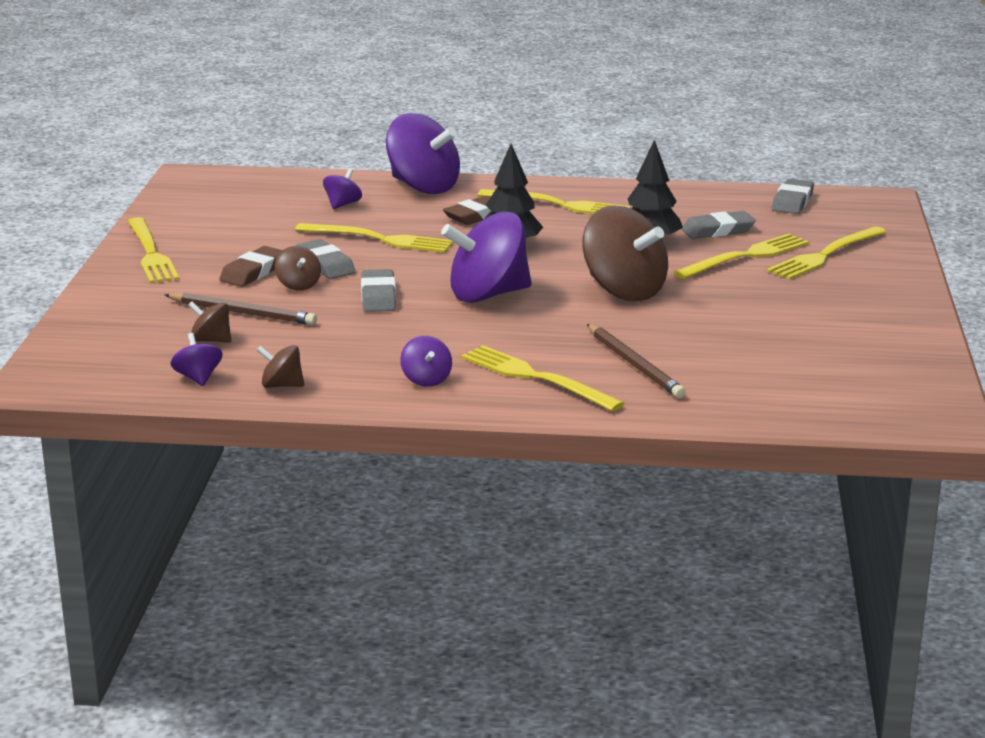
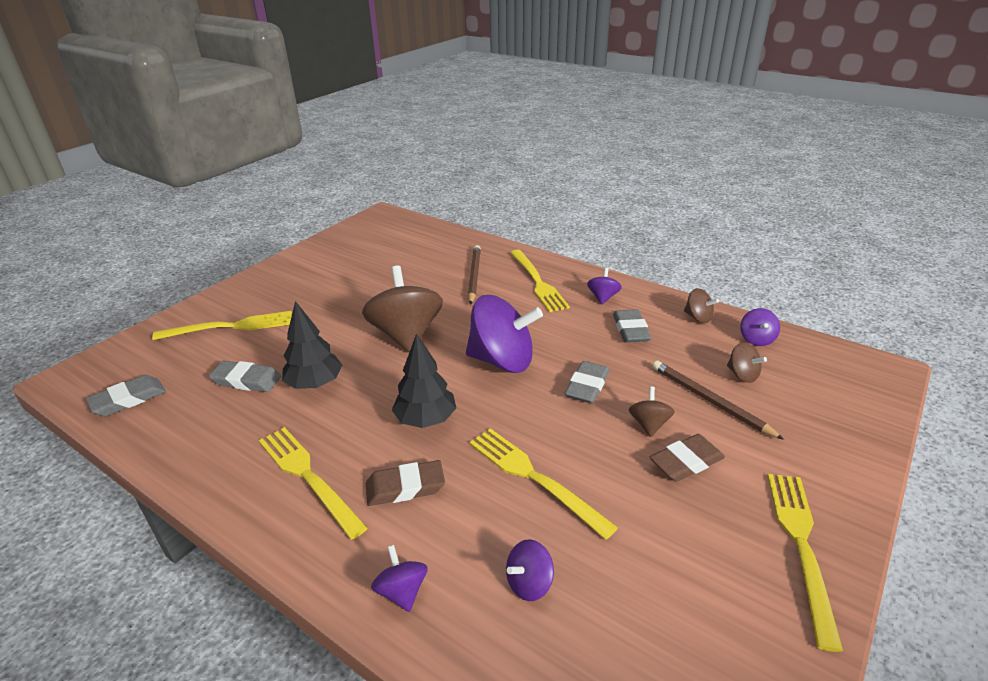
camera: 150 degrees left, 10 degrees up
grey eraser [296,239,356,279] -> grey eraser moved to [613,309,652,343]
purple spinning top [386,113,460,194] -> purple spinning top [371,545,428,612], size x0.46
yellow fork [673,234,809,279] -> none

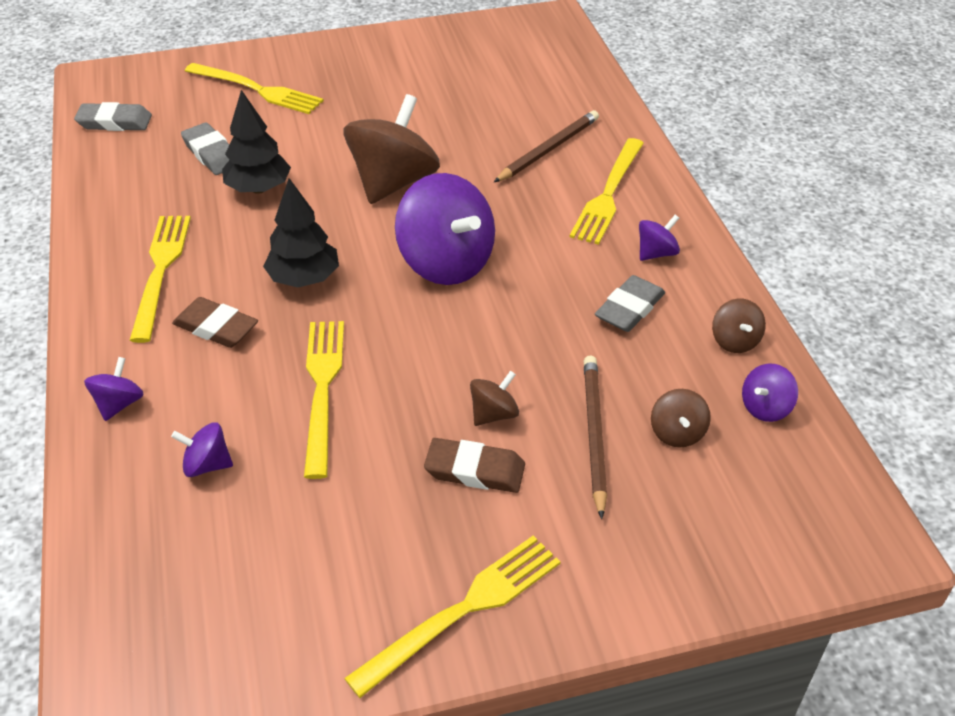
camera: 40 degrees right, 10 degrees up
grey eraser [565,361,609,403] -> none

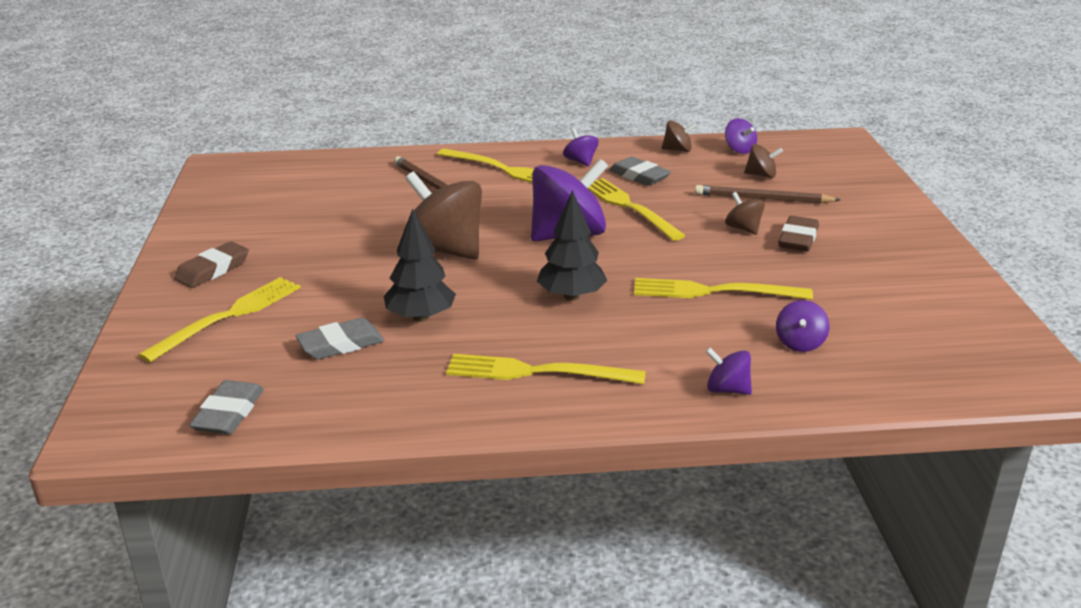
camera: 80 degrees left, 15 degrees down
brown eraser [172,297,258,348] -> brown eraser moved to [174,241,249,288]
yellow fork [344,535,561,698] -> yellow fork moved to [588,178,686,241]

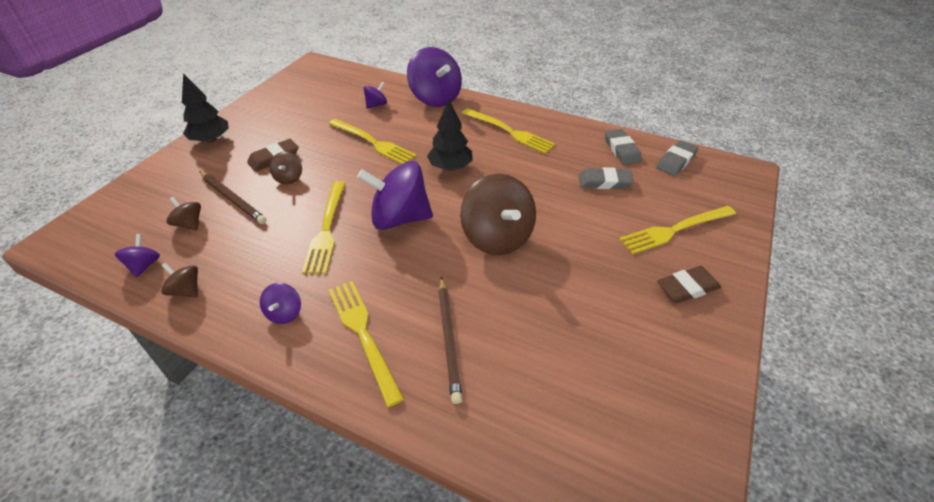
camera: 150 degrees left, 15 degrees up
black tree [384,209,456,322] -> black tree moved to [182,73,229,143]
grey eraser [609,157,671,186] -> grey eraser moved to [605,129,642,165]
purple spinning top [706,348,752,395] -> purple spinning top [407,47,462,107], size x2.16

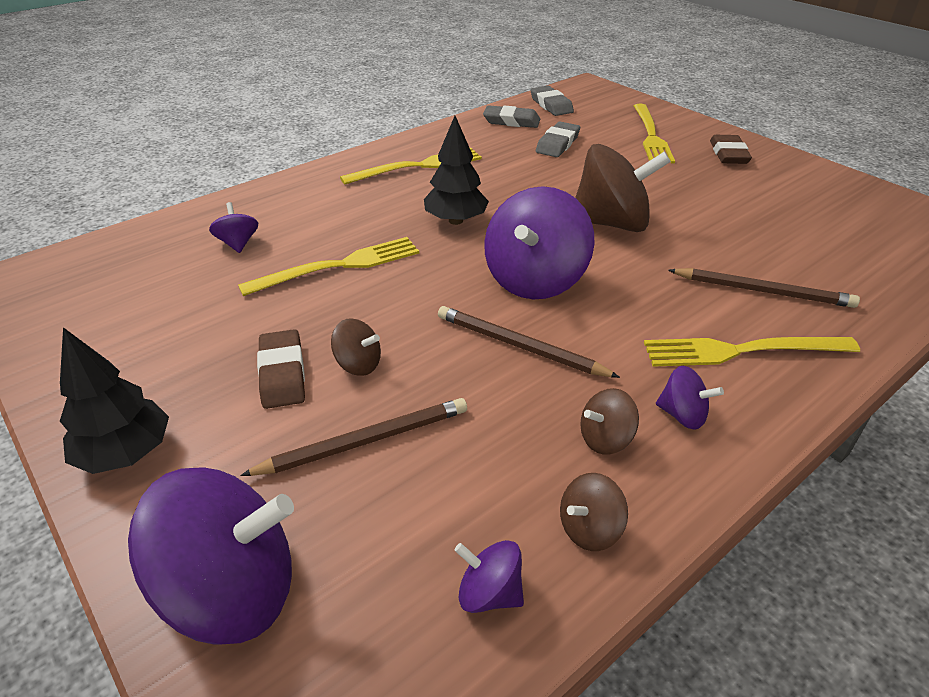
camera: 65 degrees left, 5 degrees down
brown spinning top [166,197,201,231] -> brown spinning top moved to [580,388,639,455]
yellow fork [302,181,345,274] -> brown pencil [438,306,620,378]
purple spinning top [407,47,462,107] -> purple spinning top moved to [128,468,294,645]

